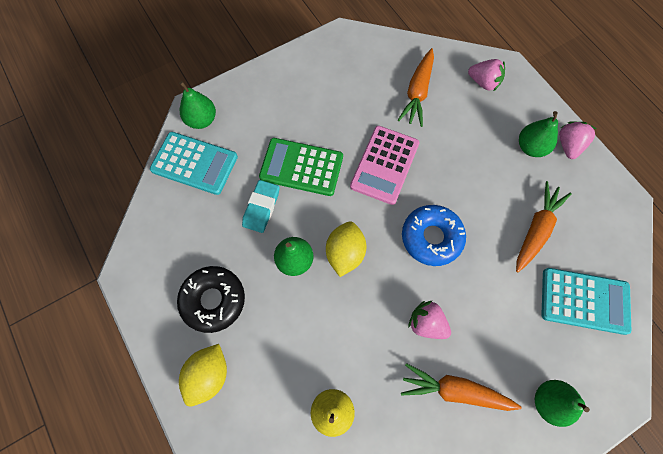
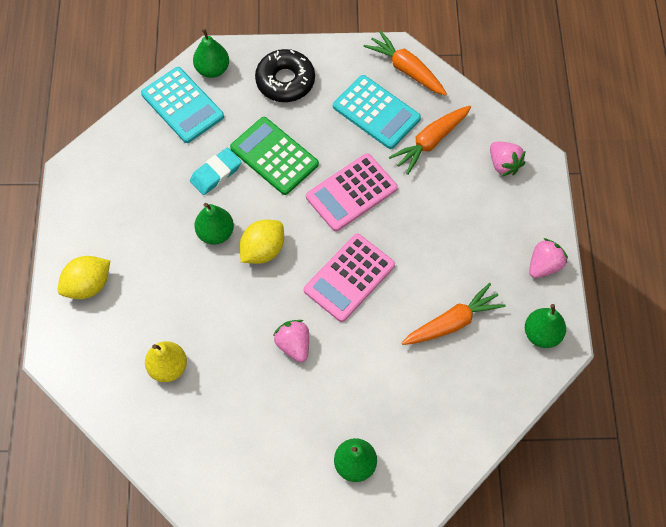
camera: 30 degrees right, 5 degrees down
black donut [177,266,245,333] -> black donut moved to [255,49,315,102]
orange carrot [401,363,522,411] -> orange carrot moved to [363,30,447,96]
blue donut [402,205,466,266] -> pink calculator [304,234,395,322]
green pear [519,111,558,157] -> green pear moved to [525,304,566,348]
turquoise calculator [541,268,631,335] -> turquoise calculator moved to [333,75,421,149]

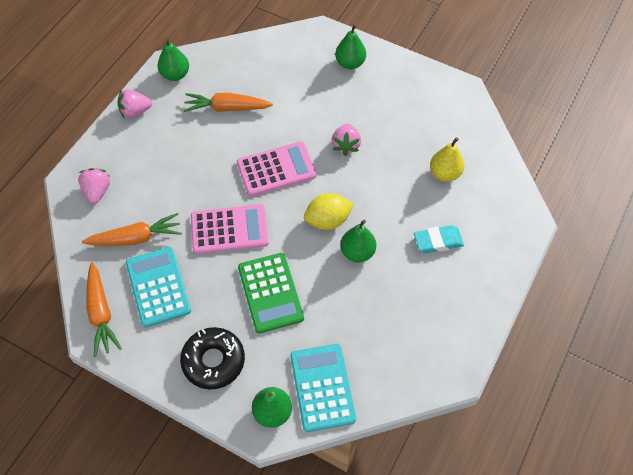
camera: 150 degrees left, 5 degrees down
yellow lemon [58,256,110,299] -> none
turquoise eraser [190,148,242,195] -> turquoise eraser moved to [414,225,464,253]

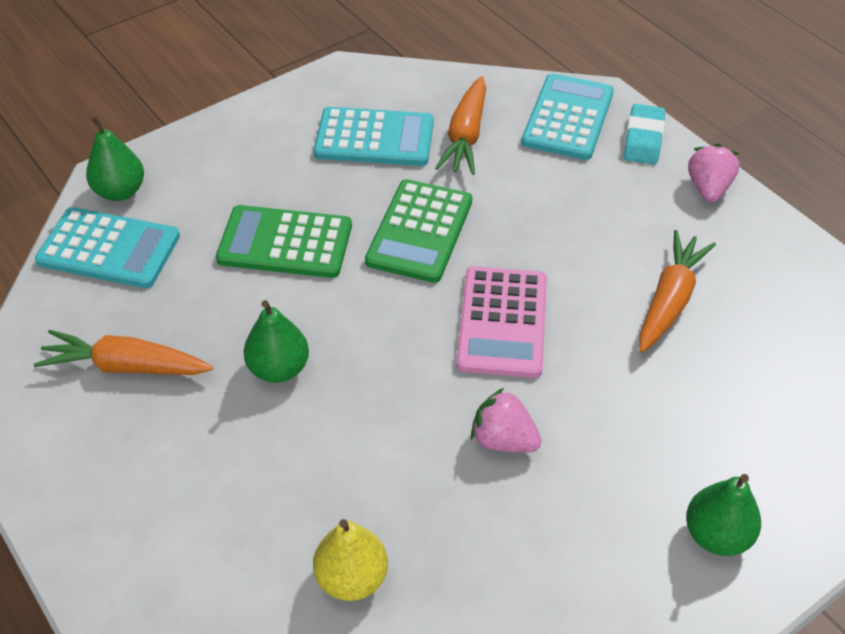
camera: 115 degrees right, 10 degrees down
pink strawberry [78,168,110,204] -> turquoise calculator [521,73,614,160]
orange carrot [86,263,122,357] -> orange carrot moved to [34,330,213,375]
green pear [157,38,189,81] -> none
black donut [180,327,245,389] -> none
pink calculator [191,204,269,254] -> green calculator [365,179,472,283]
yellow lemon [304,193,354,230] -> none
turquoise eraser [414,225,464,253] -> turquoise eraser moved to [624,104,665,165]

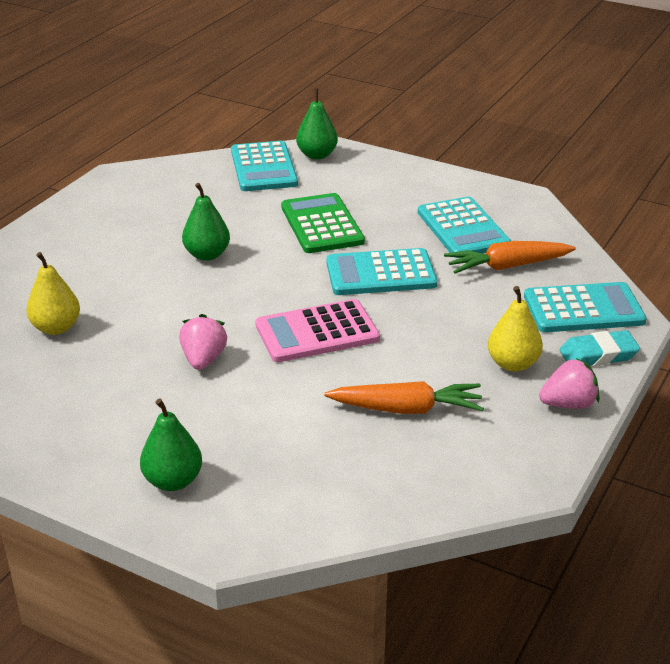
camera: 65 degrees right, 15 degrees down
orange carrot [34,330,213,375] -> none
green calculator [365,179,472,283] -> turquoise calculator [326,248,437,295]
none -> yellow pear [488,286,543,372]

